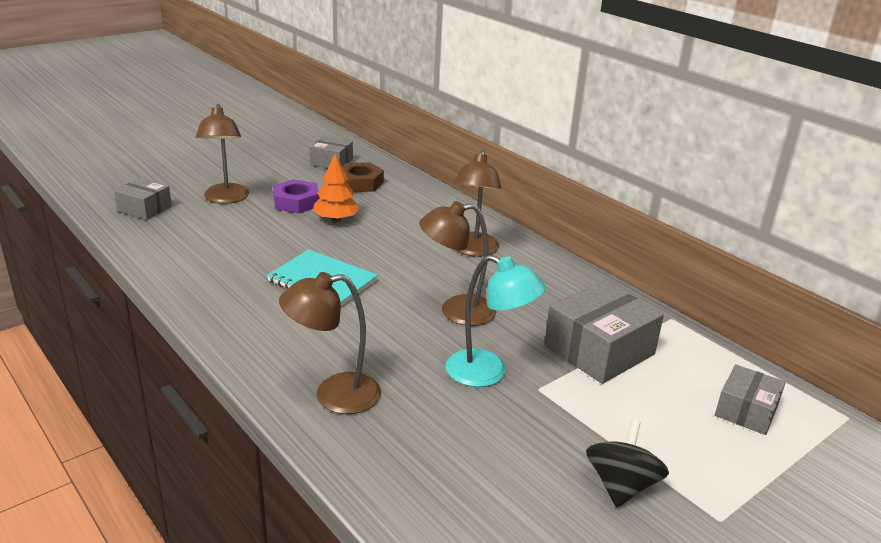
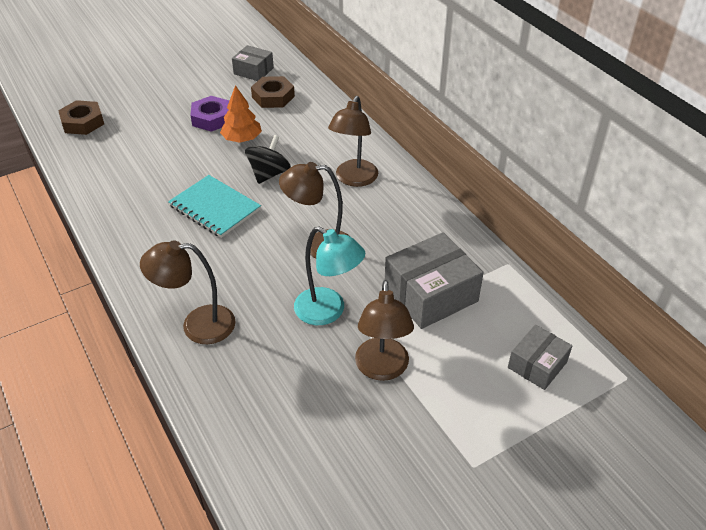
camera: 10 degrees right, 15 degrees up
grey box [114,178,172,220] -> brown nut [58,100,104,135]
brown lamp [196,104,249,204] -> brown lamp moved to [355,280,414,381]
black spinning top [586,420,669,507] -> black spinning top moved to [245,135,291,184]

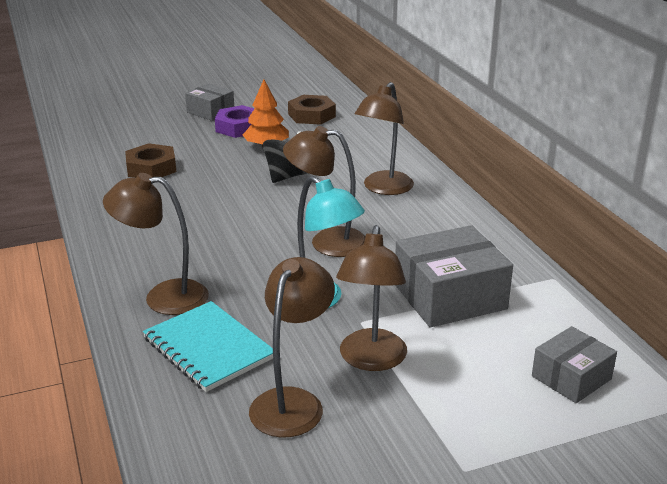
camera: 10 degrees right, 15 degrees down
brown nut [58,100,104,135] -> brown nut moved to [125,143,176,178]
turquoise notebook [168,175,261,238] -> turquoise notebook moved to [143,301,273,392]
grey box [232,45,274,81] -> grey box moved to [185,83,234,121]
none -> brown lamp [249,257,335,437]

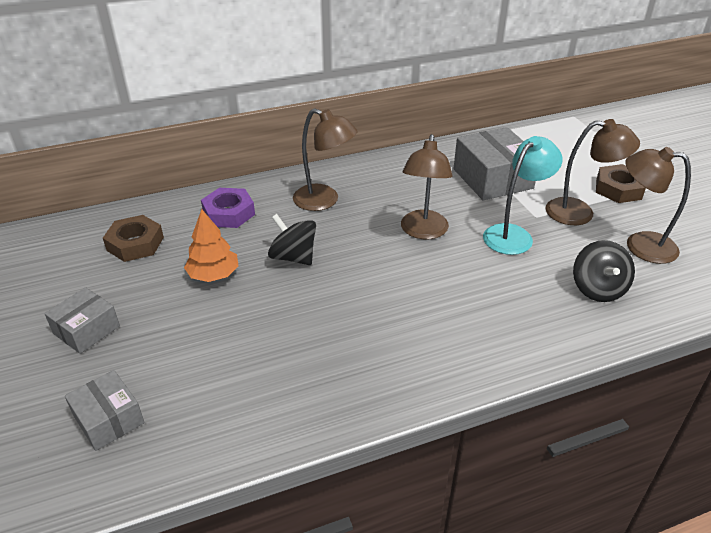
camera: 90 degrees left, 10 degrees up
brown lamp [103,173,209,315] -> none
brown nut [125,143,176,178] -> brown nut moved to [596,164,646,203]
turquoise notebook [143,301,273,392] -> black spinning top [573,240,635,302]
purple nut [215,105,255,138] -> purple nut moved to [201,188,255,228]
grey box [532,326,617,403] -> grey box moved to [65,370,145,451]

